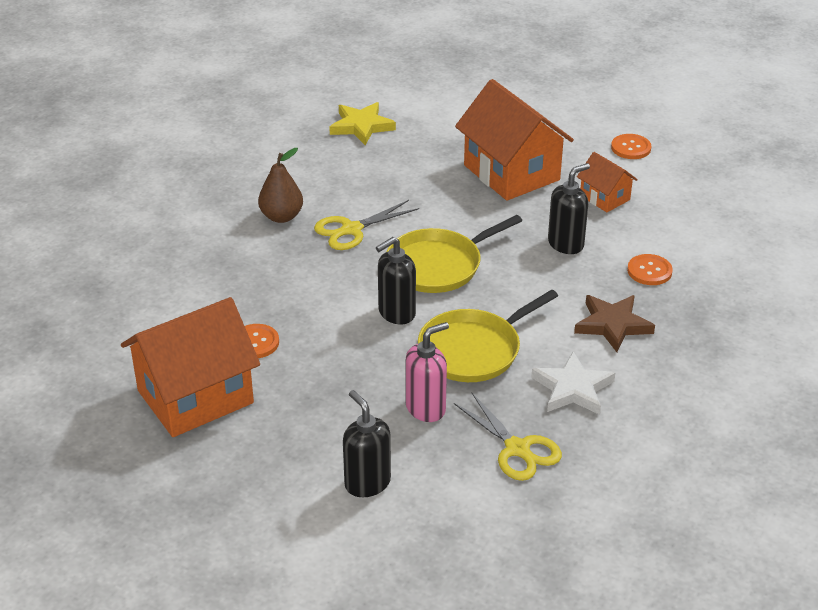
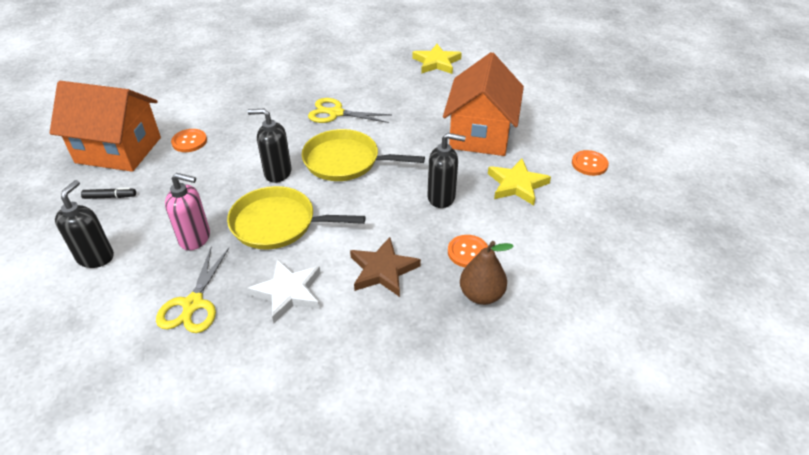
camera: 45 degrees right, 5 degrees up
brown pear [258,148,303,223] -> brown pear moved to [460,241,514,305]
orange house [577,152,638,212] -> yellow star [488,159,551,206]
none -> black marker [81,188,136,199]

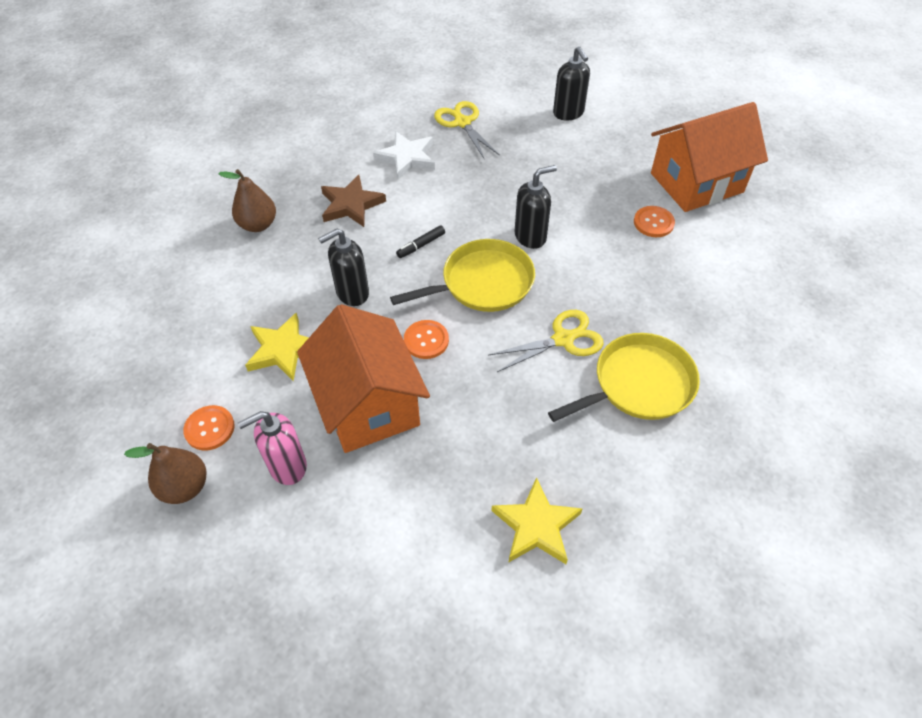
camera: 145 degrees right, 10 degrees up
black marker [81,188,136,199] -> black marker moved to [396,225,445,258]
pink soap dispenser [165,173,210,251] -> pink soap dispenser moved to [238,411,307,485]
yellow pan [227,186,366,250] -> yellow pan moved to [548,333,700,422]
orange button [448,235,488,267] -> orange button moved to [404,320,449,359]
none -> brown pear [124,443,207,504]

